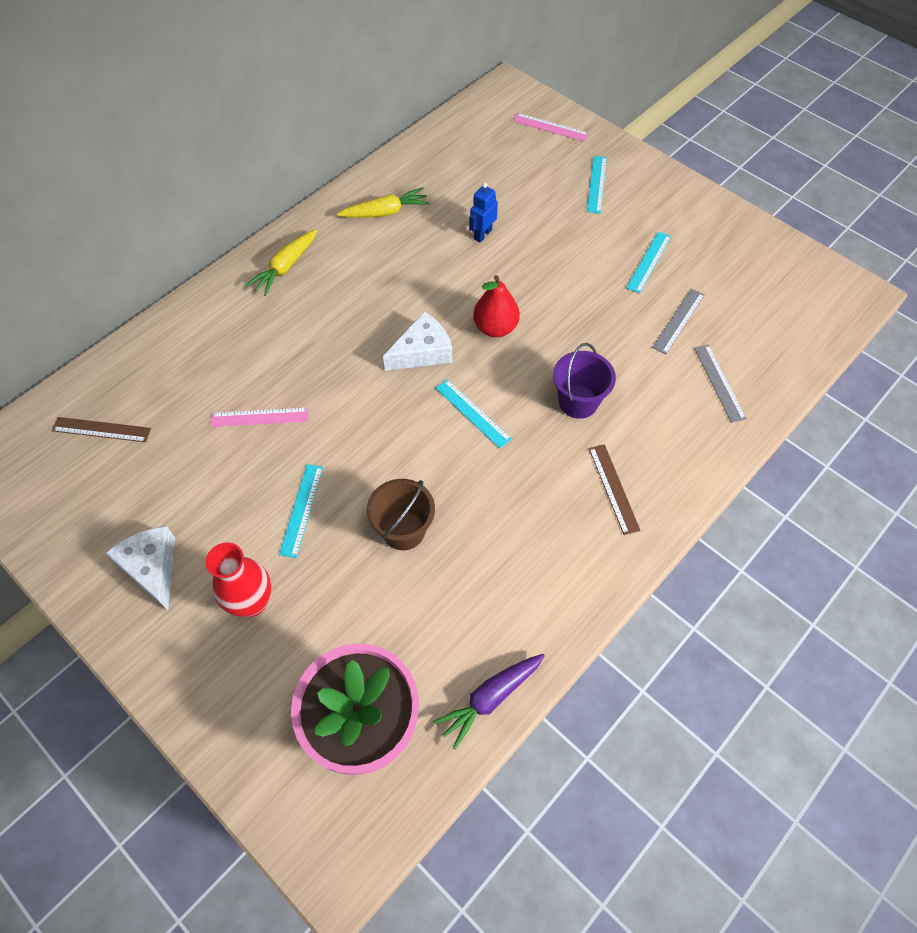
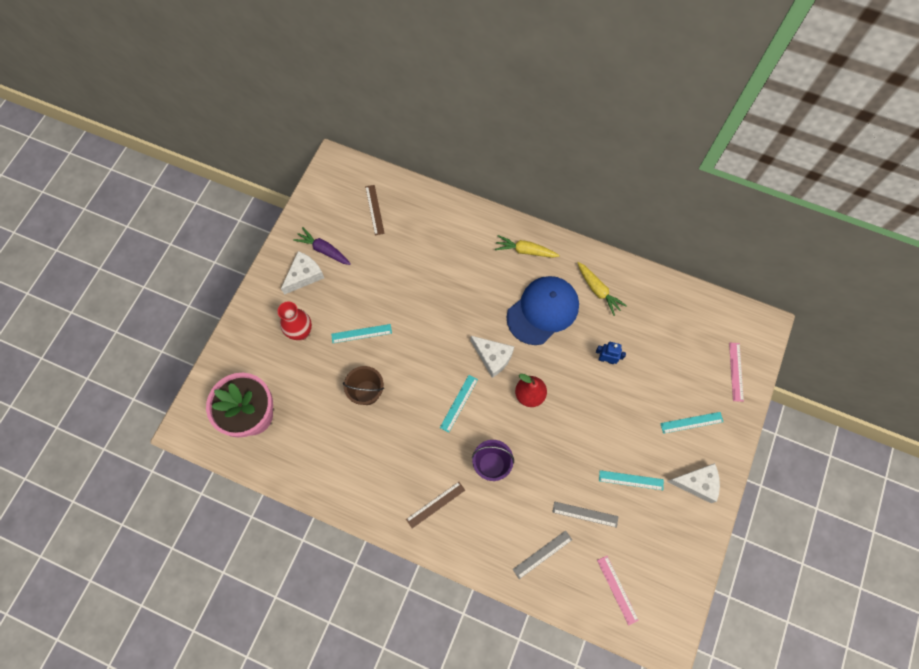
camera: 70 degrees right, 10 degrees up
pink ruler [211,407,308,427] -> pink ruler moved to [597,556,639,626]
purple carrot [433,654,545,750] -> purple carrot moved to [293,227,351,265]
none -> blue cap [507,276,579,345]
none -> white cheese [667,463,720,503]

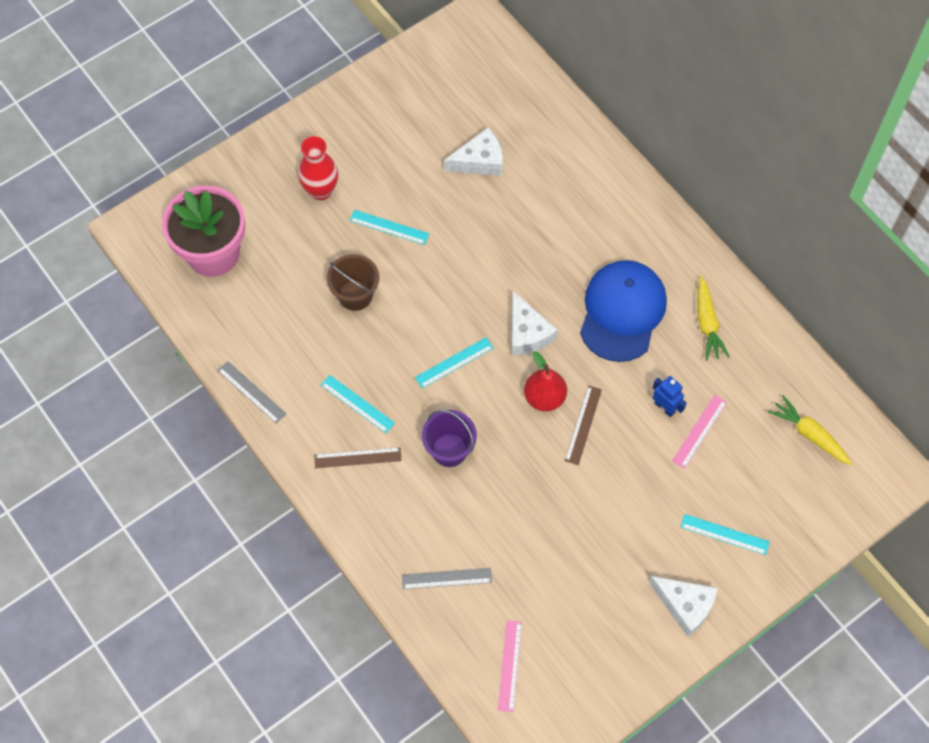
camera: 30 degrees right, 5 degrees down
white cheese [281,251,324,295] -> white cheese moved to [444,128,503,176]
purple carrot [293,227,351,265] -> none
brown ruler [365,185,385,235] -> brown ruler moved to [564,385,602,465]
yellow carrot [495,235,560,258] -> yellow carrot moved to [768,395,852,465]
blue cap [507,276,579,345] -> blue cap turned 60 degrees counterclockwise [580,260,667,362]
grey ruler [552,501,619,528] -> grey ruler moved to [217,361,286,424]
turquoise ruler [599,470,664,490] -> turquoise ruler moved to [321,375,395,433]
pink ruler [729,343,744,402] -> pink ruler moved to [672,395,727,469]

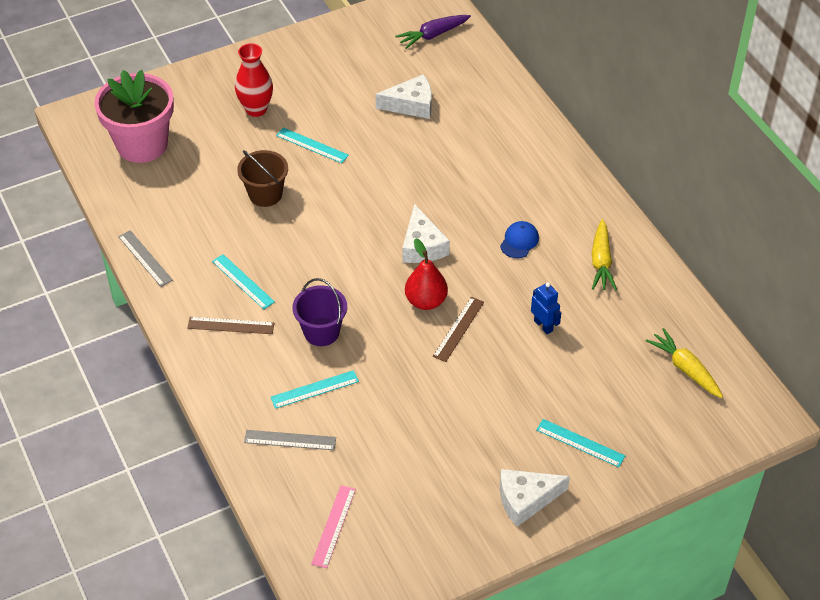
camera: 10 degrees right, 15 degrees down
turquoise ruler [415,337,494,389] -> turquoise ruler moved to [270,370,359,409]
blue cap [580,260,667,362] -> blue cap [500,221,539,258], size x0.42
white cheese [649,576,718,636] -> white cheese turned 120 degrees clockwise [500,469,570,527]
pink ruler [672,395,727,469] -> none
none -> purple carrot [395,15,471,49]

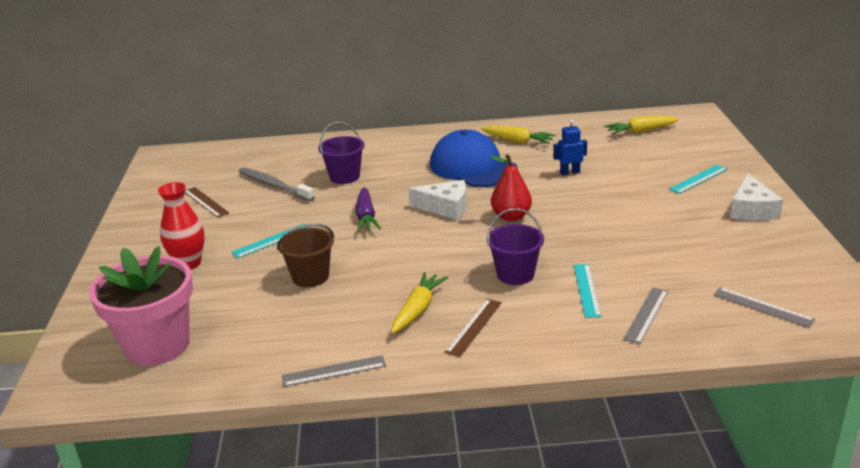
camera: 65 degrees left, 20 degrees down
turquoise ruler [212,254,275,309] -> yellow carrot [391,272,448,334]
pink ruler [311,485,356,568] -> grey ruler [713,287,815,328]
white cheese [376,74,432,119] -> grey toothbrush [239,168,315,201]
purple carrot [395,15,471,49] -> purple carrot moved to [355,187,381,232]
brown ruler [433,297,484,362] -> brown ruler moved to [185,187,229,218]
blue cap [500,221,539,258] -> blue cap [430,130,518,187], size x2.36
none -> purple bucket [318,122,364,184]

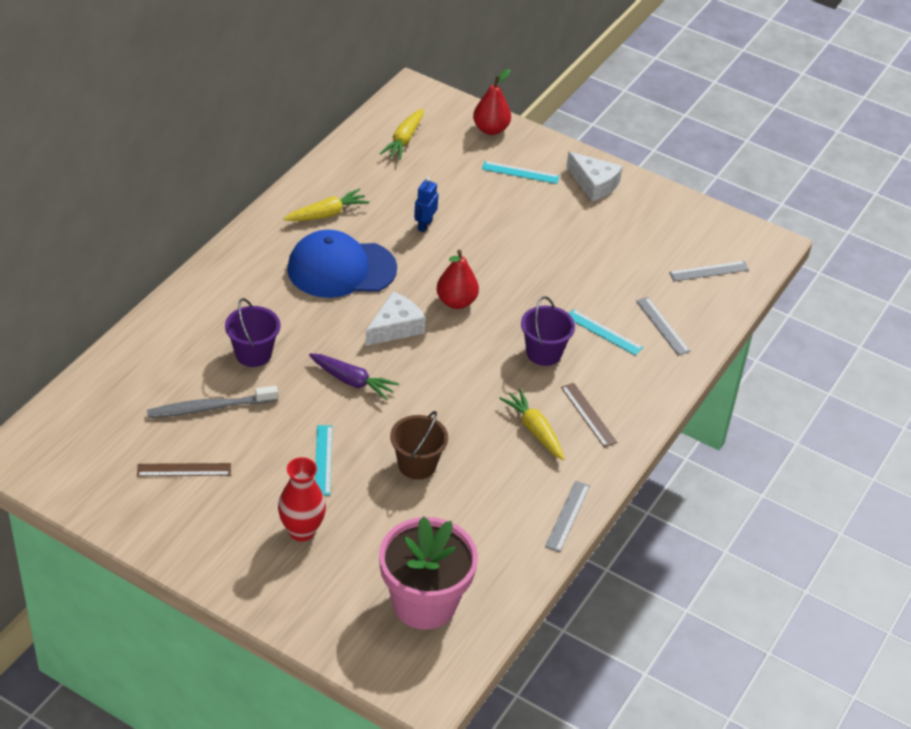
camera: 60 degrees left, 15 degrees up
turquoise ruler [669,165,728,194] -> turquoise ruler turned 75 degrees counterclockwise [482,161,560,184]
none -> red pear [473,69,511,135]

